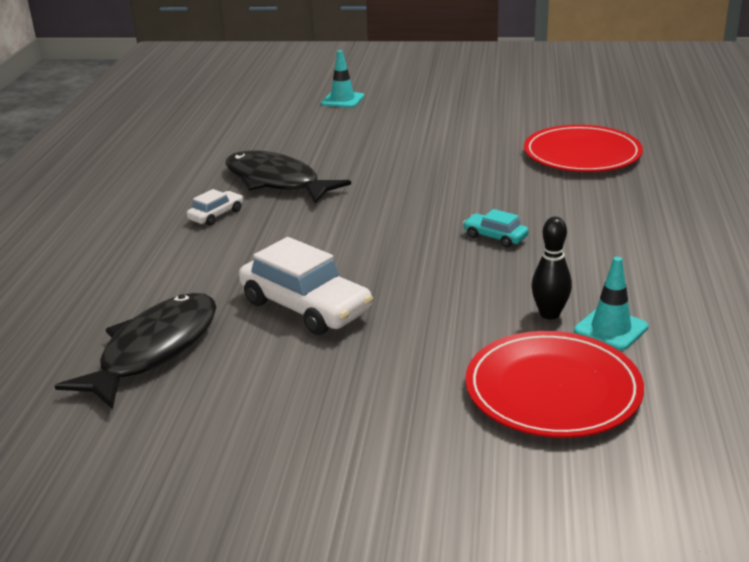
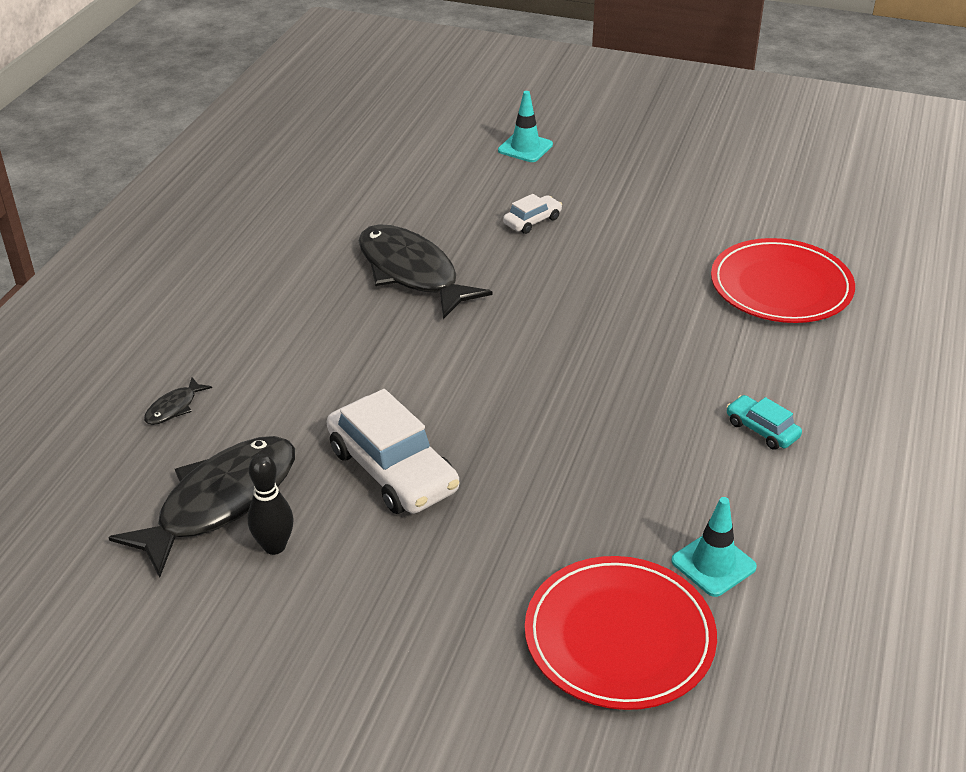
camera: 10 degrees right, 10 degrees up
white car [186,189,243,226] -> white car moved to [503,194,562,234]
turquoise car [463,209,529,247] -> turquoise car moved to [726,395,802,450]
black bowling pin [531,217,572,319] -> black bowling pin moved to [247,454,294,555]
none -> black fish [144,377,212,425]

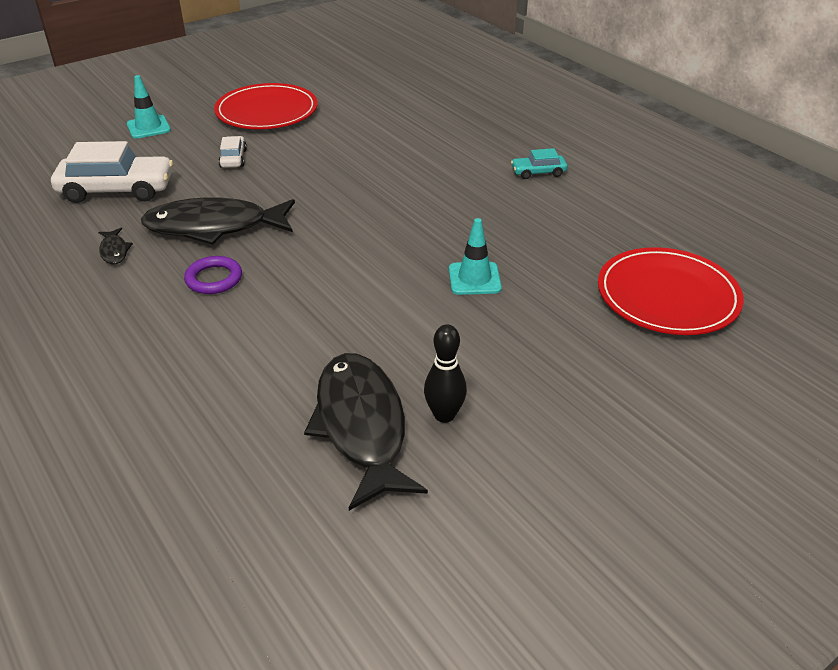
camera: 55 degrees left, 0 degrees up
black fish [144,377,212,425] -> black fish moved to [98,228,133,264]
white car [327,389,459,514] -> white car moved to [51,141,173,203]
turquoise traffic cone [671,497,757,597] -> turquoise traffic cone moved to [449,218,502,295]
red plate [711,238,855,323] -> red plate moved to [214,83,318,129]
none -> purple ring [184,256,242,294]

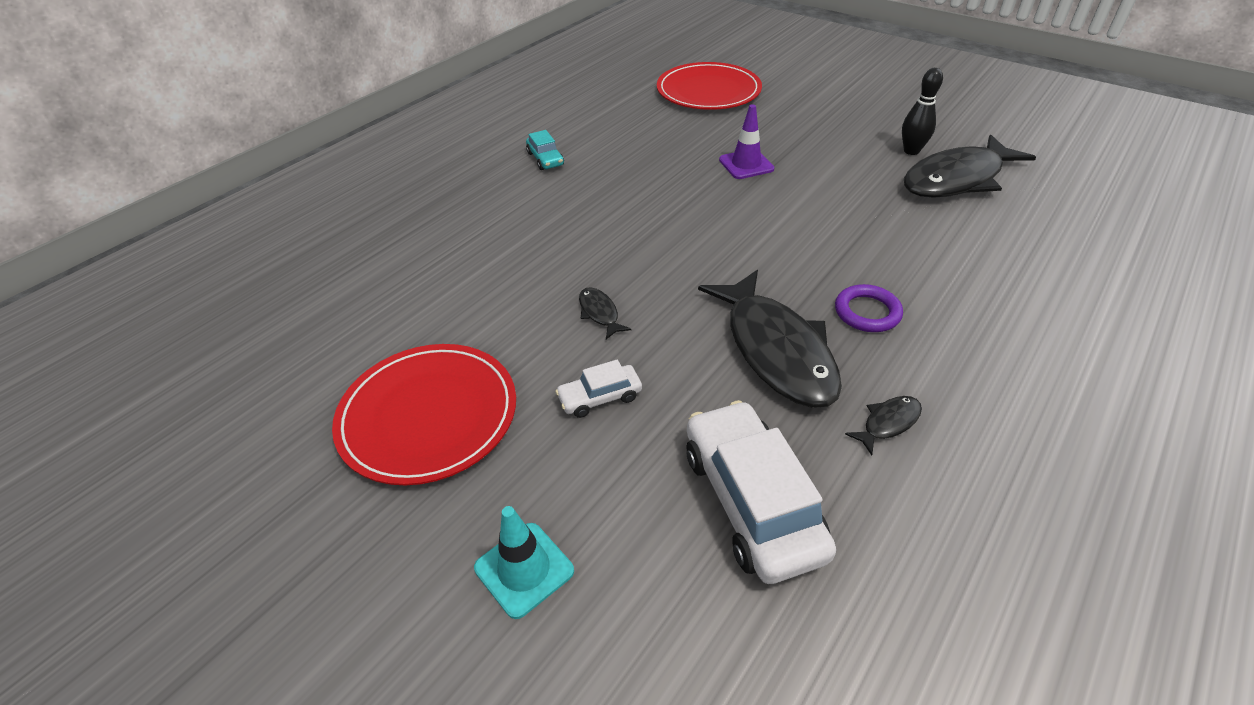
camera: 105 degrees left, 5 degrees up
turquoise traffic cone [449,218,502,295] -> purple traffic cone [719,104,774,179]
none -> black fish [579,287,631,339]

